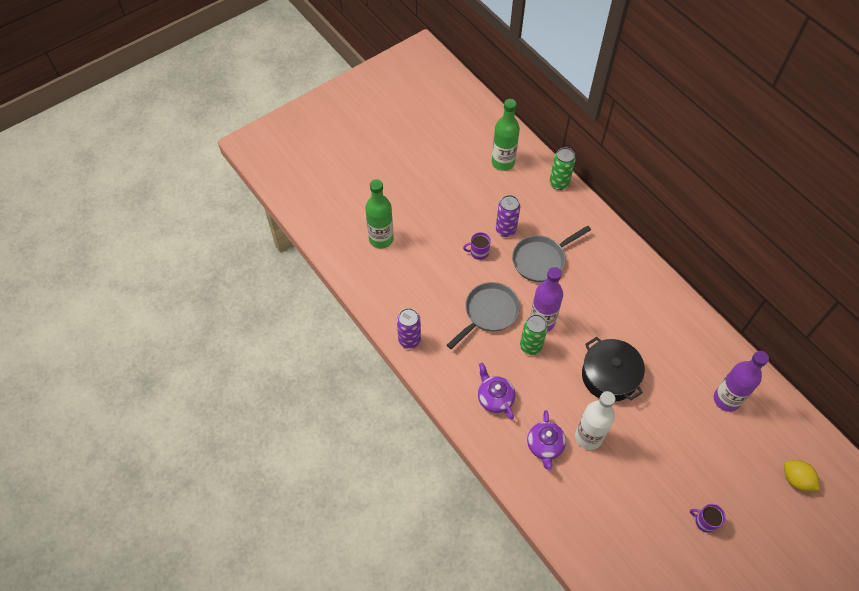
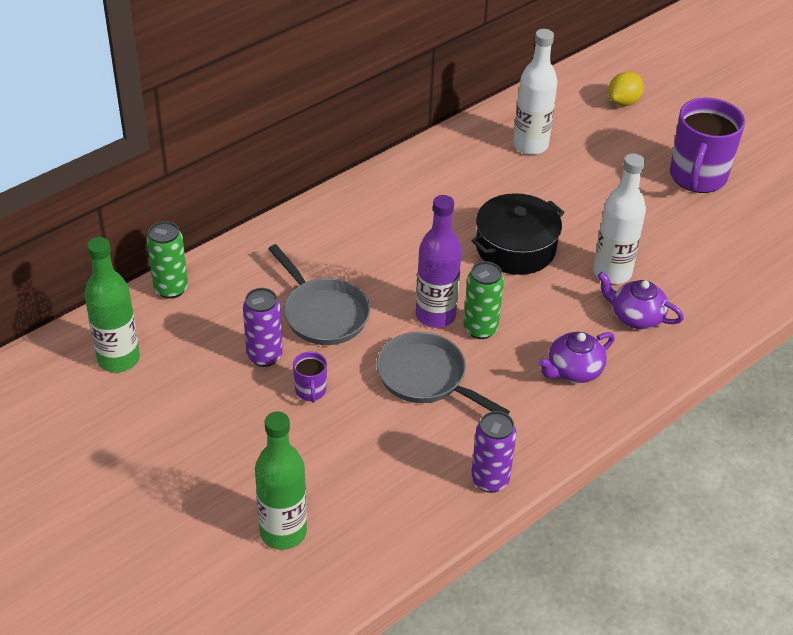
camera: 95 degrees left, 15 degrees down
purple teapot [527,410,566,470] -> purple teapot turned 150 degrees counterclockwise [598,272,684,329]
purple mug [690,504,726,533] -> purple mug [670,98,745,193], size x2.21
purple bottle [714,351,769,412] -> white bottle [513,29,558,155]

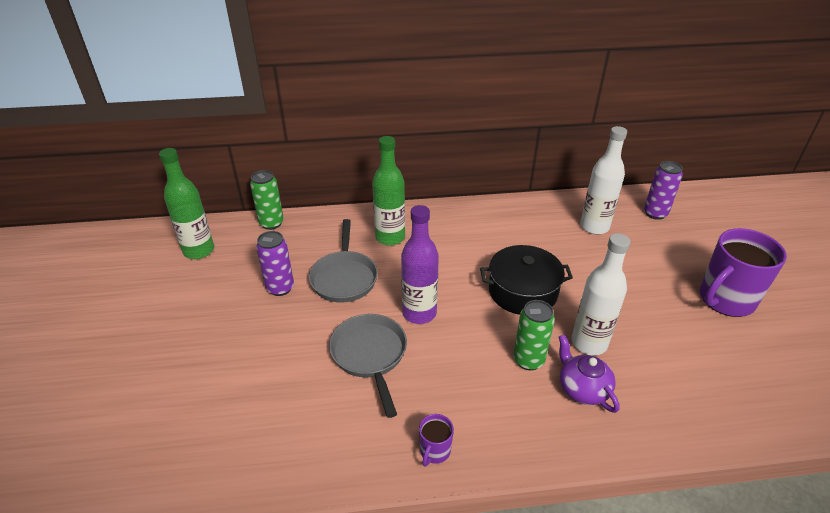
camera: 35 degrees right, 5 degrees down
green bottle [255,411,307,550] -> green bottle moved to [372,136,405,246]
purple mug [293,352,327,403] -> purple mug moved to [419,414,454,466]
green can [463,261,504,339] -> green can moved to [513,300,555,370]
purple can [471,411,517,493] -> purple can moved to [644,161,683,220]
purple teapot [538,332,615,383] -> none
yellow lemon [608,72,644,106] -> none

